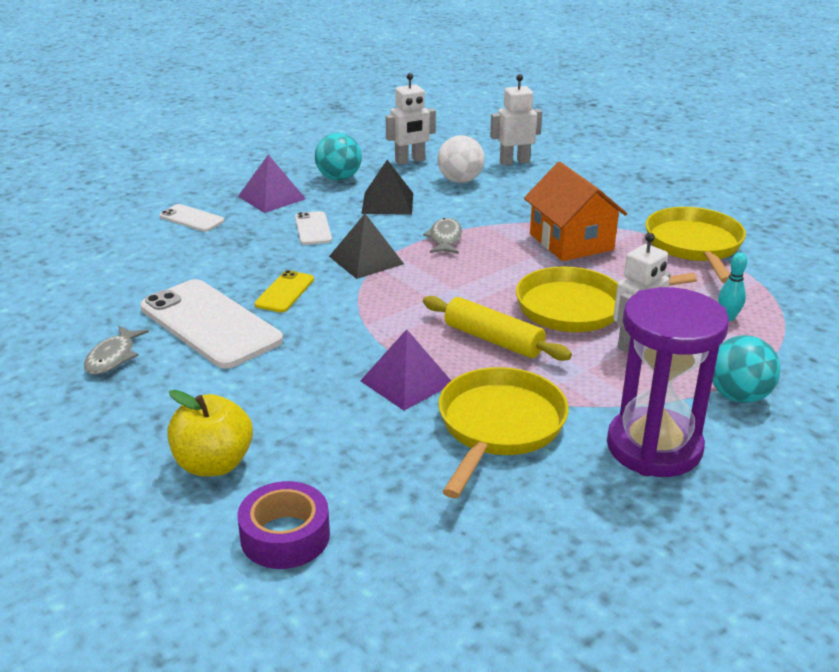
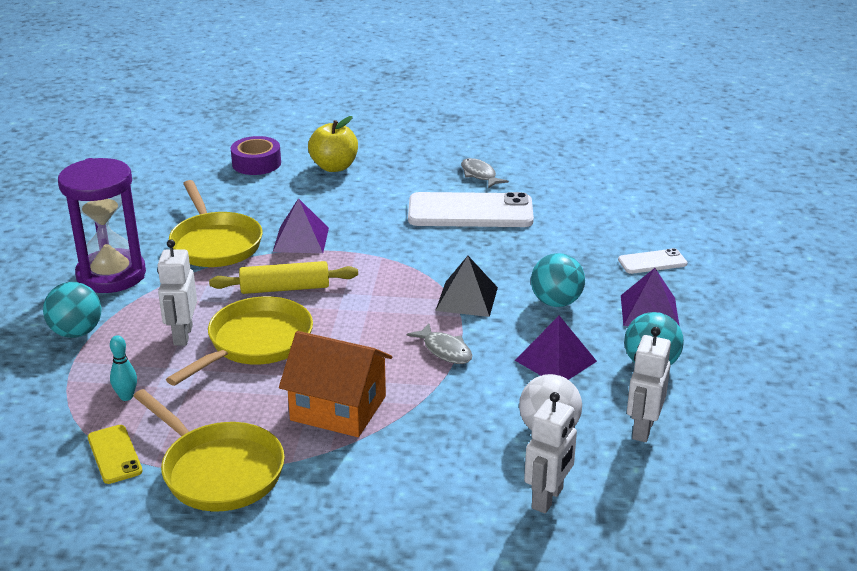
camera: 135 degrees right, 0 degrees up
yellow phone [254,270,314,313] -> yellow phone moved to [88,425,143,484]
white phone [295,211,332,245] -> turquoise ball [531,253,585,307]
black pyramid [361,160,413,215] -> purple pyramid [515,316,597,380]

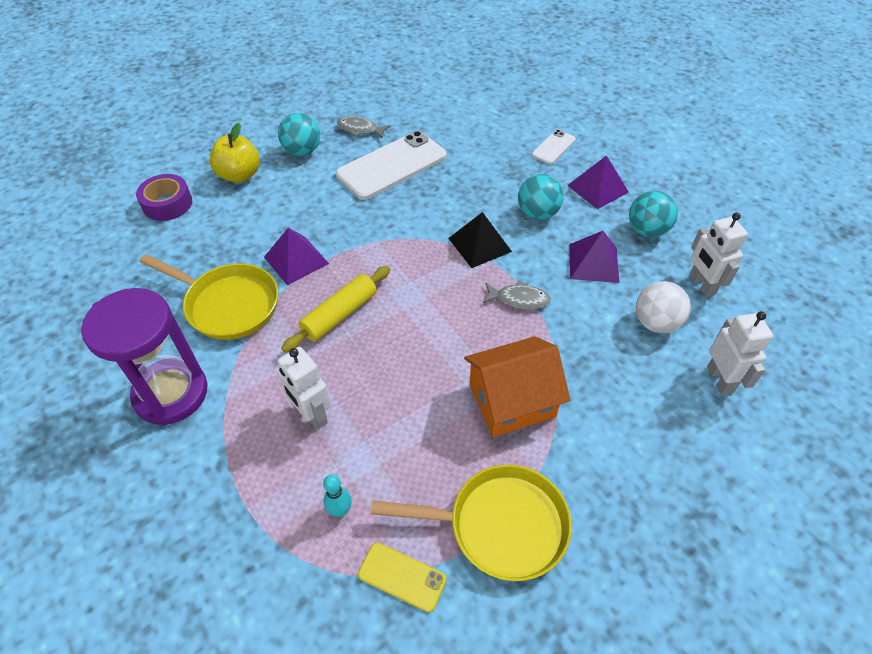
camera: 40 degrees left, 20 degrees up
turquoise ball [43,282,101,338] -> turquoise ball moved to [278,113,320,156]
yellow pan [166,296,313,386] -> none

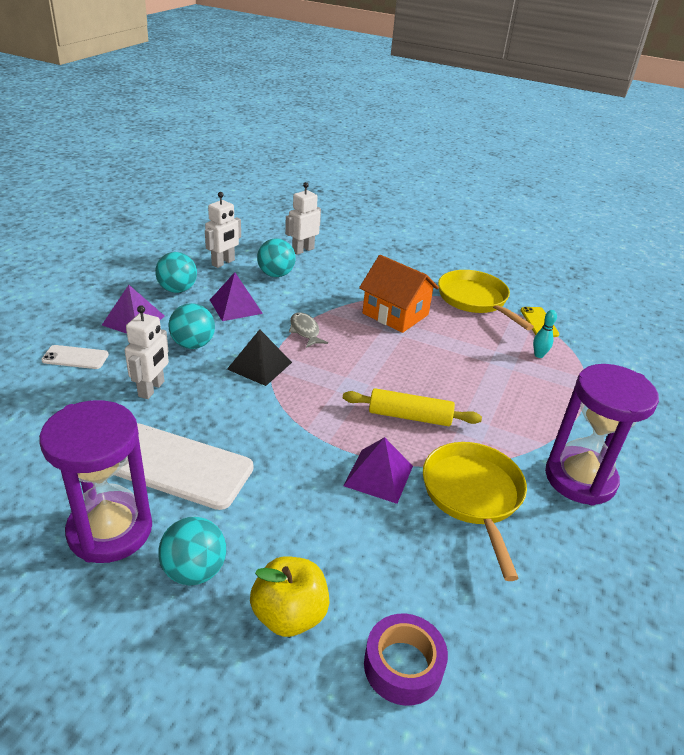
camera: 125 degrees left, 15 degrees down
white robot [278,347,331,430] -> white robot moved to [125,305,169,399]
grey fish [337,116,390,139] -> purple hourglass [39,400,152,563]
white ball [636,281,691,333] -> turquoise ball [257,238,296,277]

